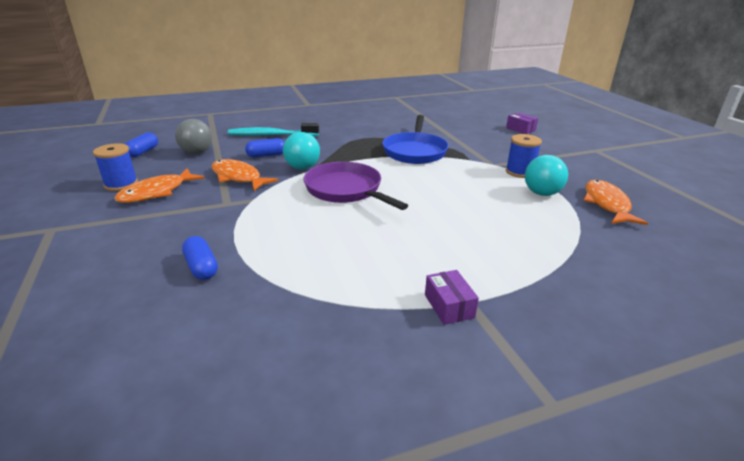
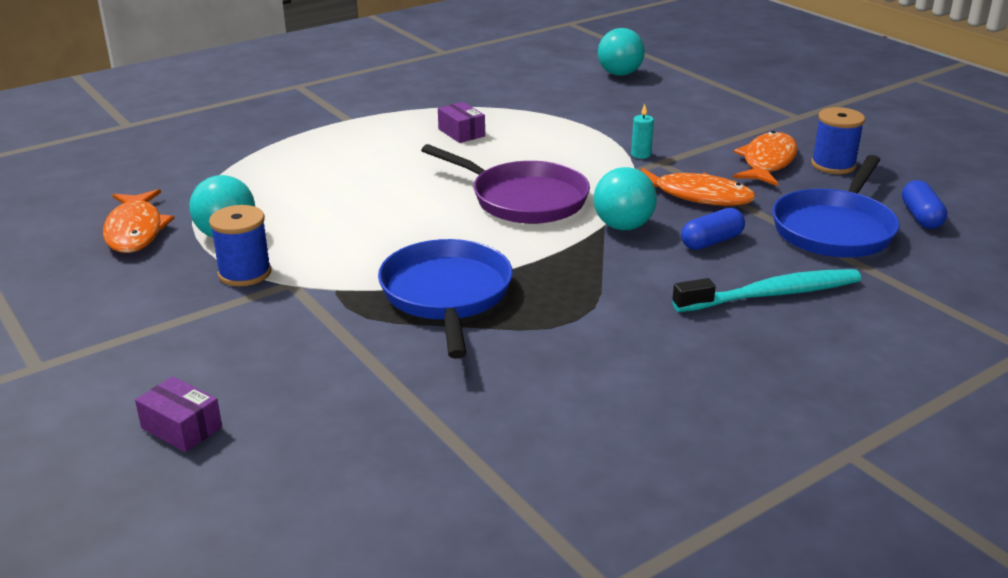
camera: 165 degrees right, 0 degrees up
grey ball [175,119,212,154] -> blue pan [772,155,899,258]
blue capsule [182,236,218,280] -> none
purple box [425,270,479,325] -> purple box moved to [438,102,485,143]
none -> turquoise ball [598,28,645,76]
none -> turquoise candle [631,104,654,159]

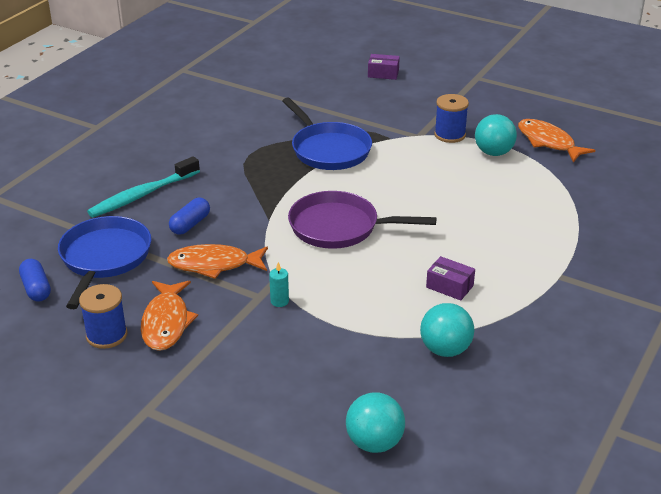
camera: 155 degrees right, 5 degrees up
turquoise ball [594,167,657,230] -> turquoise ball moved to [420,303,475,357]

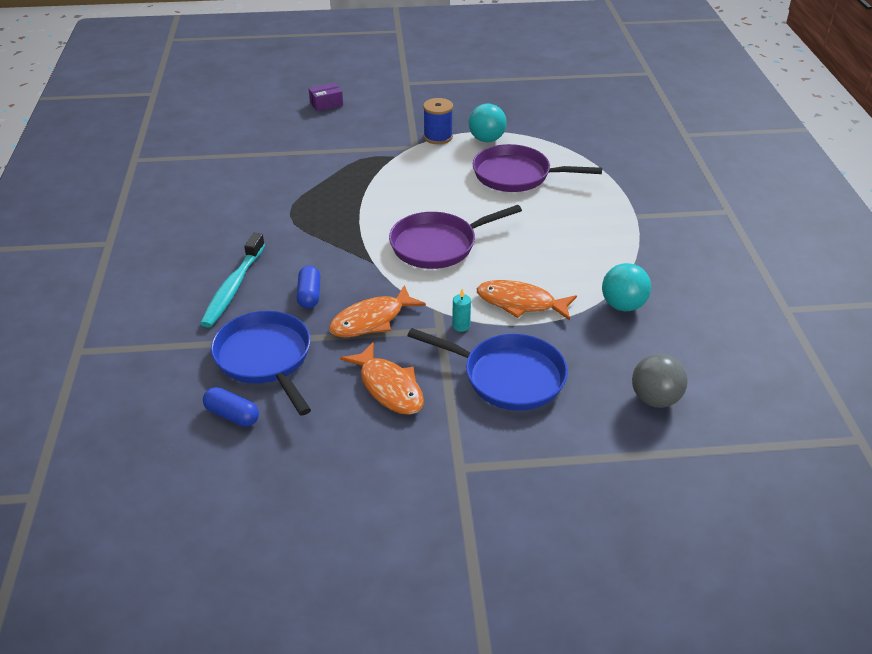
camera: 35 degrees left, 5 degrees up
blue spool [79,284,127,349] -> none
blue pan [283,98,372,170] -> blue pan moved to [407,328,568,411]
turquoise ball [346,393,405,453] -> grey ball [632,354,688,408]
purple box [426,256,475,301] -> none
orange fish [518,119,595,163] -> orange fish moved to [477,280,577,321]
none -> purple pan [473,144,602,192]

